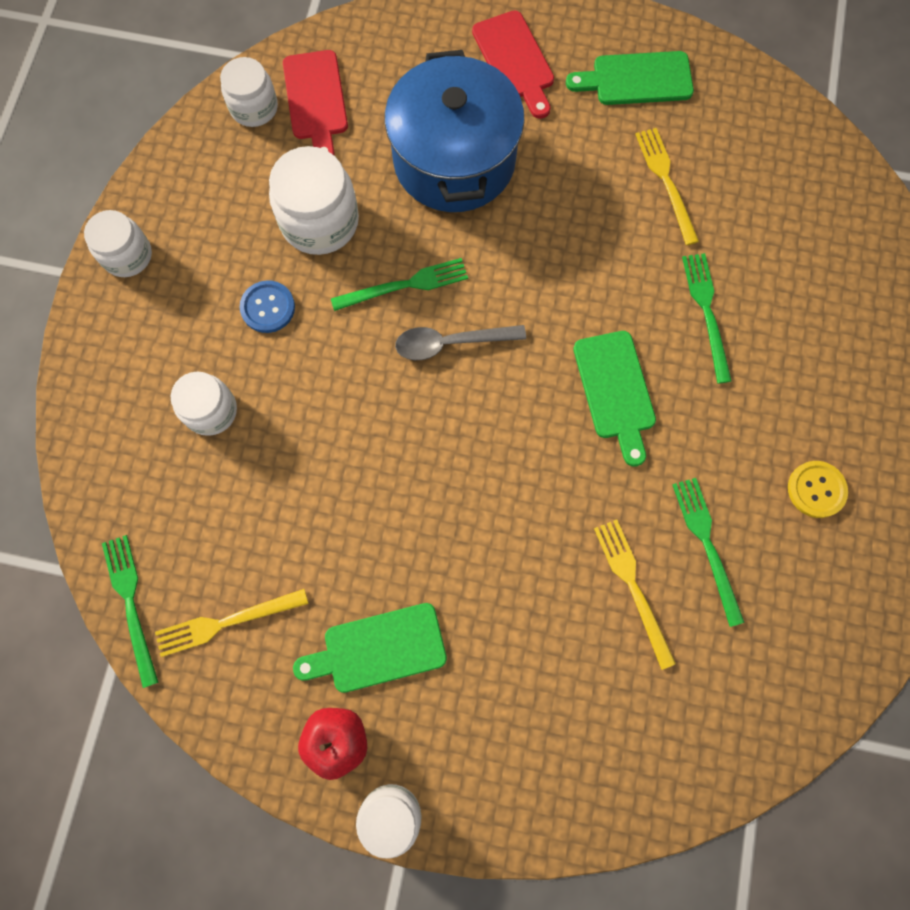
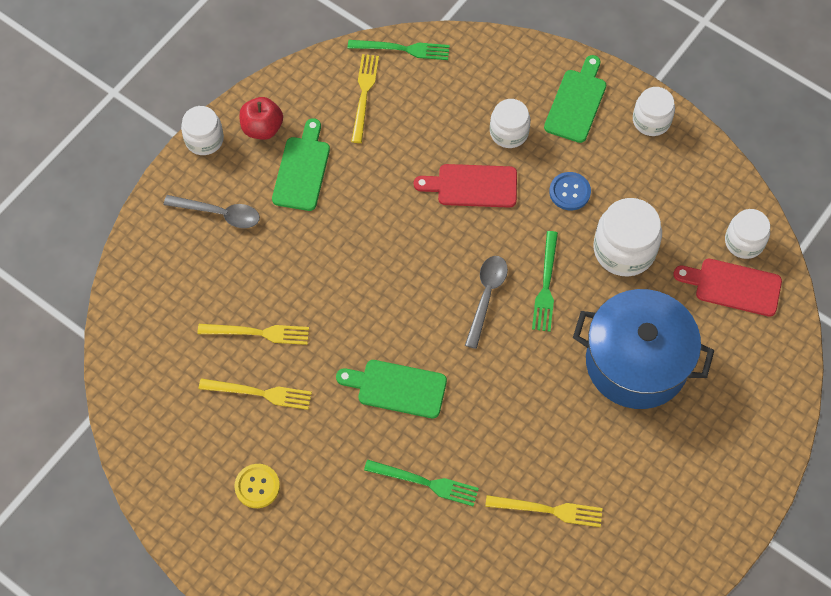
camera: 115 degrees right, 10 degrees down
red cutting board [472,10,554,119] -> red cutting board moved to [414,164,517,208]
green cutting board [566,51,694,105] -> green cutting board moved to [544,55,606,143]
green fork [672,478,745,627] -> yellow fork [199,378,312,410]
none -> grey spoon [164,195,260,228]

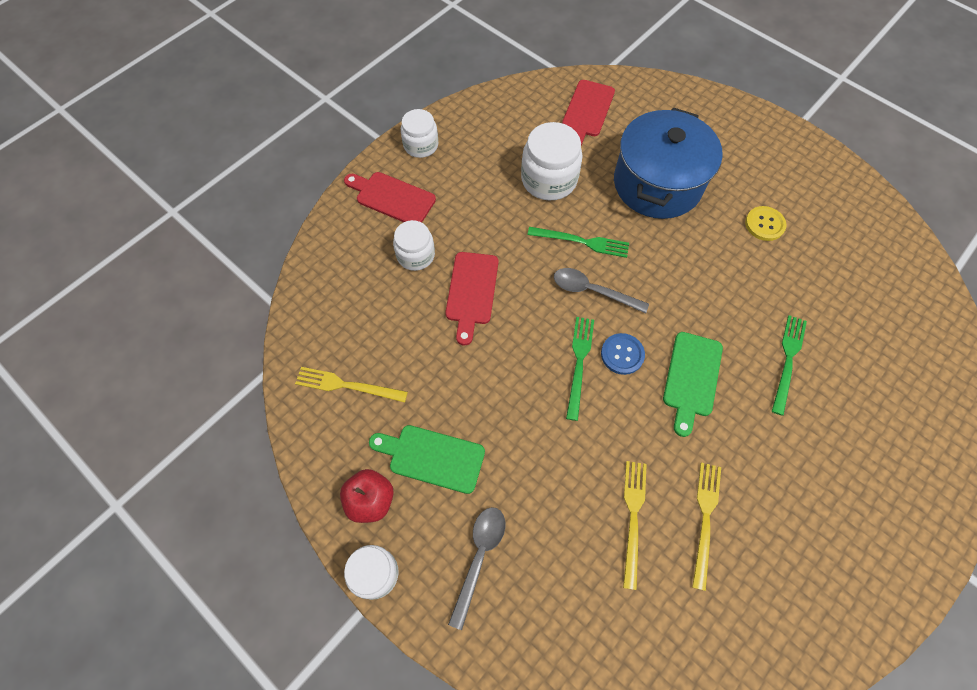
camera: 85 degrees left, 0 degrees up
yellow button [234,464,280,508] -> yellow button moved to [745,206,787,241]
green fork [348,40,450,60] -> green fork moved to [566,317,594,421]
yellow fork [485,495,602,527] -> none
green cutting board [544,55,606,143] -> red cutting board [344,172,436,222]
blue button [549,172,591,210] -> blue button moved to [601,333,645,375]
white jar [725,209,770,259] -> none

